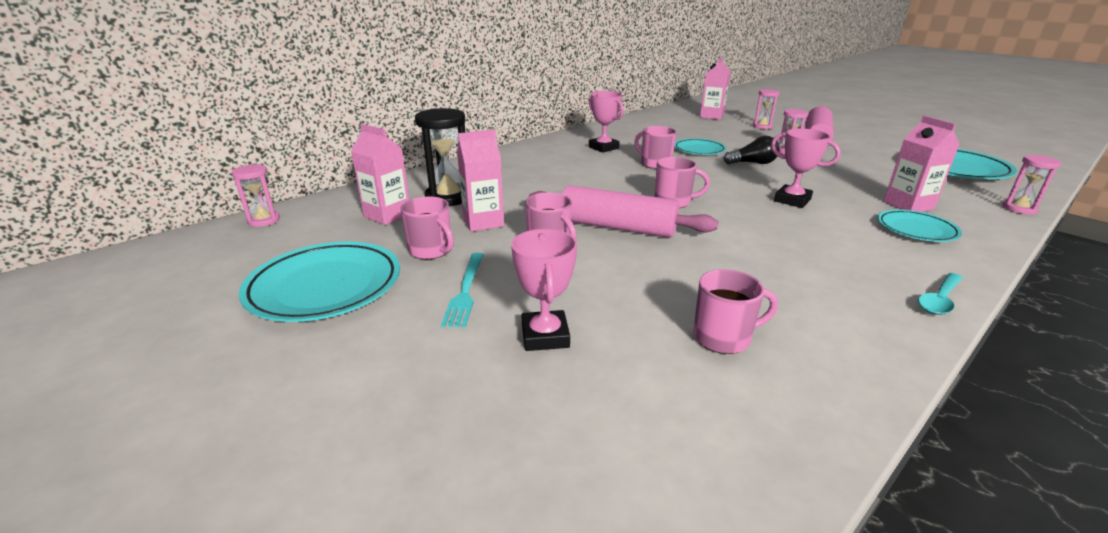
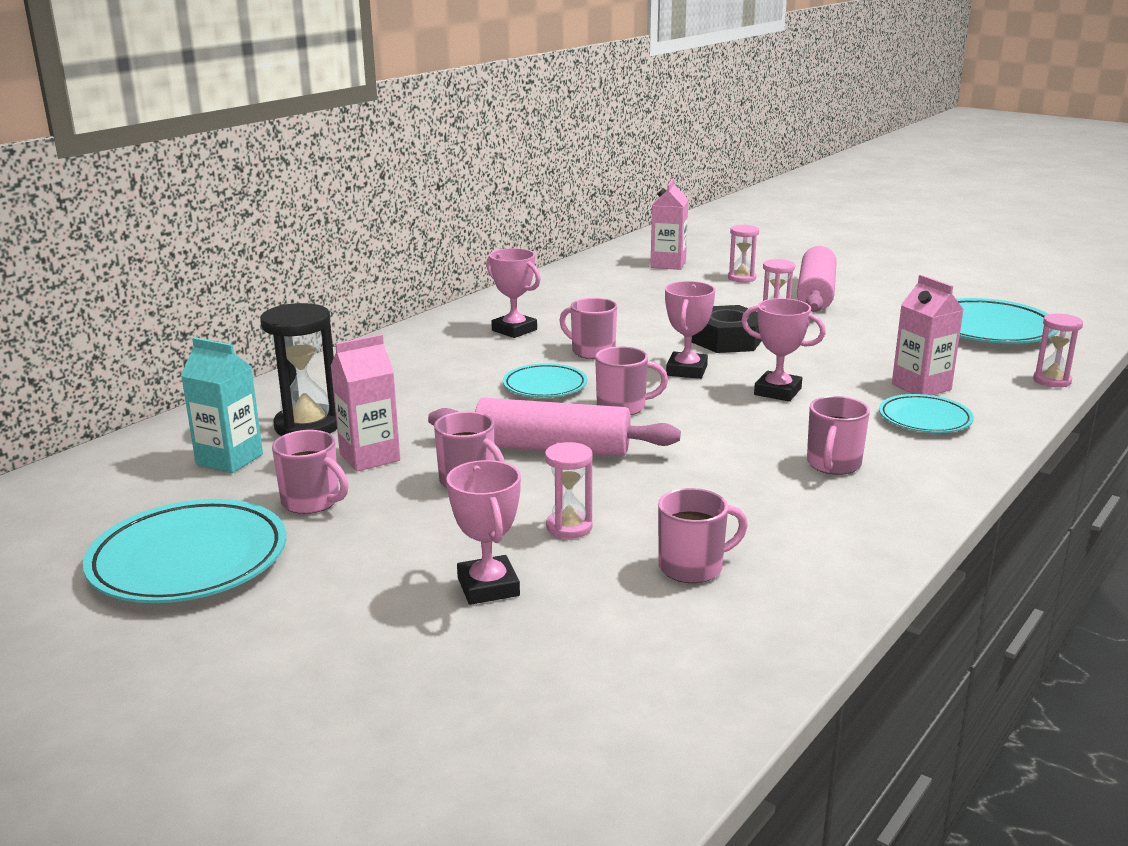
camera: 10 degrees left, 5 degrees down
pink hourglass [232,164,280,227] -> pink hourglass moved to [545,442,593,539]
pink carton [351,124,409,225] -> turquoise carton [181,337,263,473]
turquoise fork [441,253,483,328] -> none
turquoise plate [674,138,726,155] -> turquoise plate moved to [503,363,587,398]
black light bulb [723,136,780,164] -> black nut [692,305,762,353]
turquoise spoon [918,273,963,315] -> none
none -> pink trophy [665,281,715,379]
none -> pink mug [807,396,870,475]

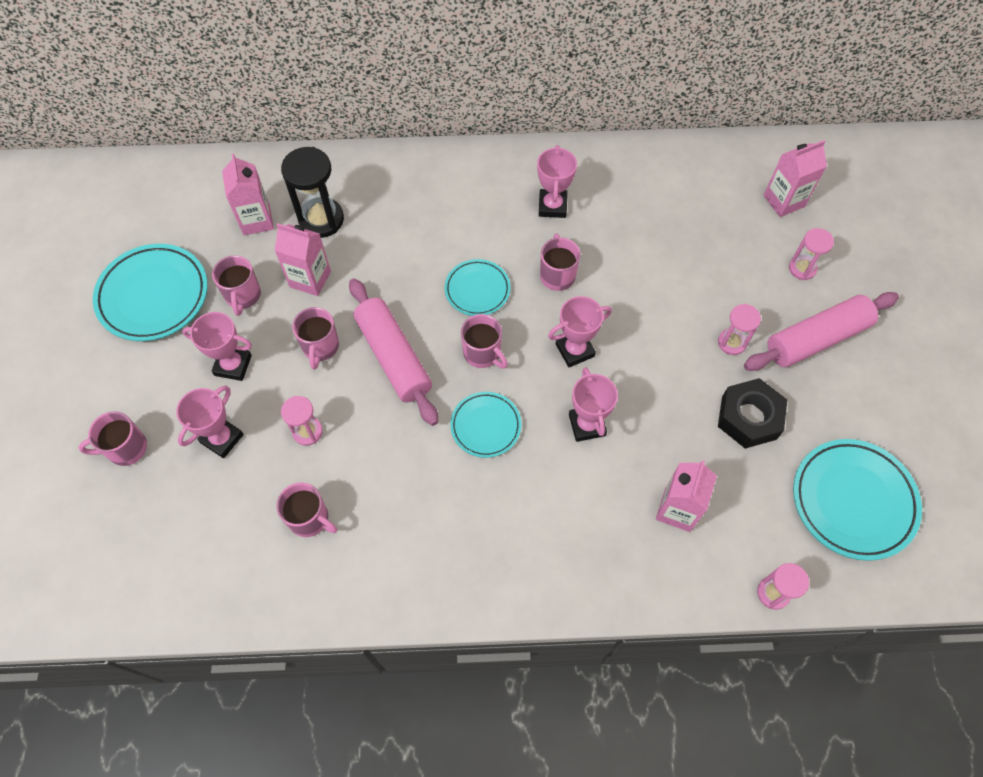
camera: 50 degrees right, 40 degrees up
turquoise carton [181,337,263,473] -> pink carton [222,153,274,235]
black nut [692,305,762,353] -> black nut moved to [718,378,787,449]
pink mug [807,396,870,475] -> pink mug moved to [79,411,147,466]
turquoise plate [879,394,974,433] -> turquoise plate moved to [450,392,521,458]
none -> pink trophy [182,312,252,381]

